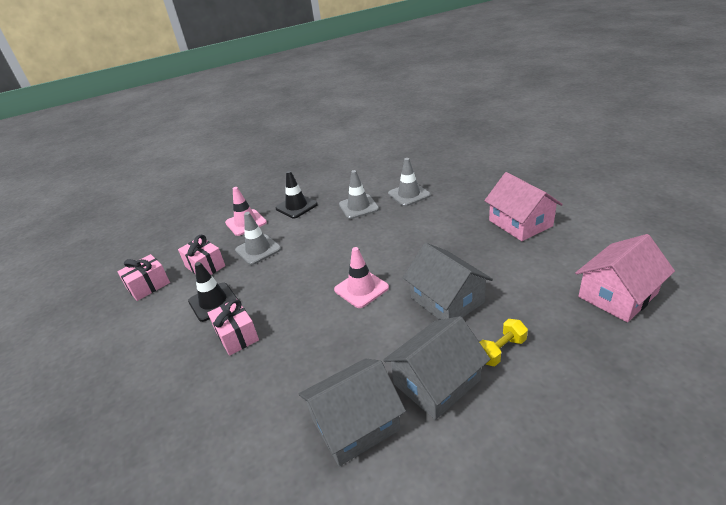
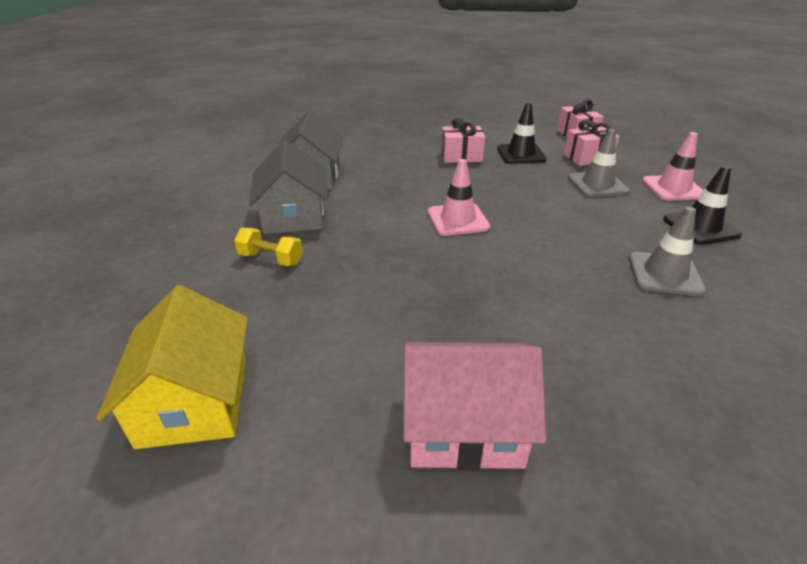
camera: 115 degrees right, 0 degrees up
grey traffic cone [388,158,431,207] -> none
grey house [403,243,493,320] -> none
yellow dumbbell [479,319,528,366] -> yellow dumbbell turned 60 degrees counterclockwise [234,228,303,266]
pink house [575,234,675,322] -> yellow house [97,285,248,449]

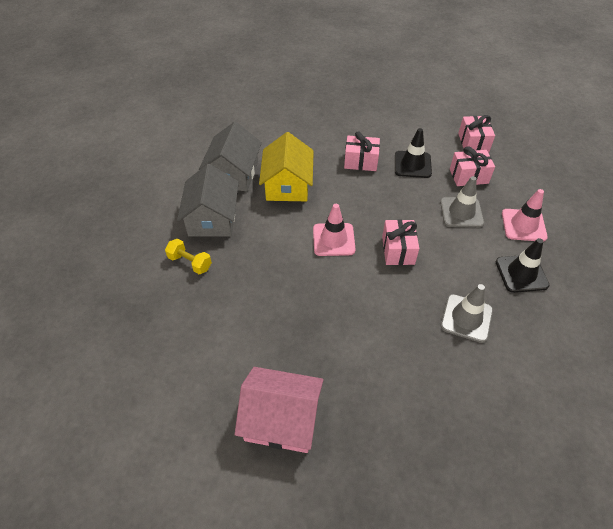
camera: 10 degrees right, 15 degrees up
yellow house [97,285,248,449] -> yellow house moved to [259,132,314,201]
none -> pink gift [382,219,419,265]

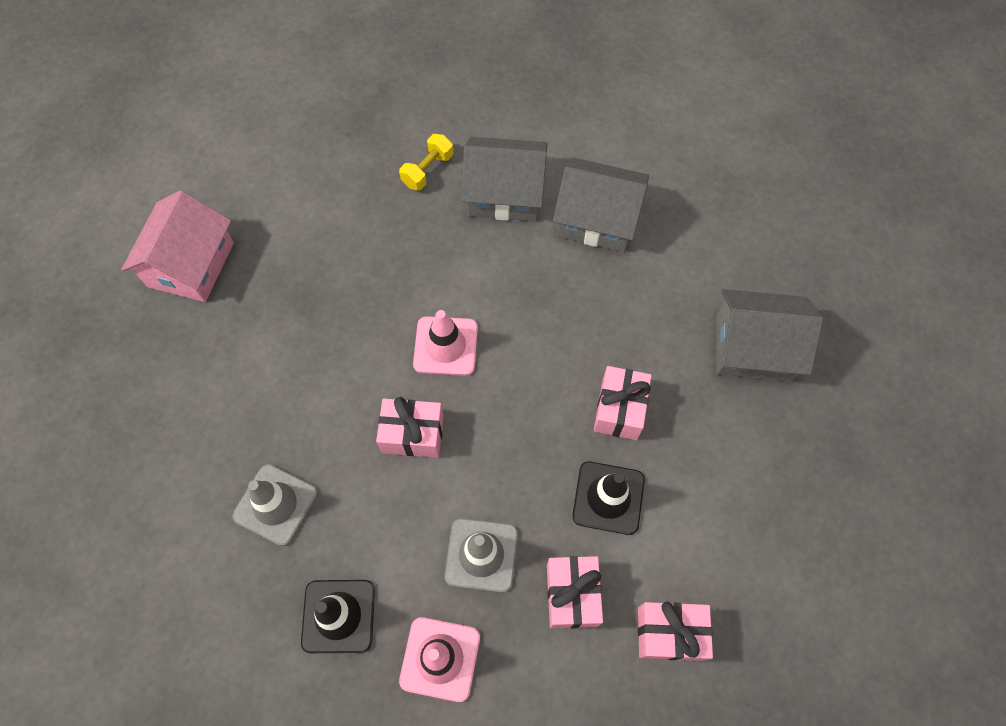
camera: 95 degrees right, 15 degrees up
yellow house [259,132,314,201] -> none
none -> grey house [716,289,823,382]

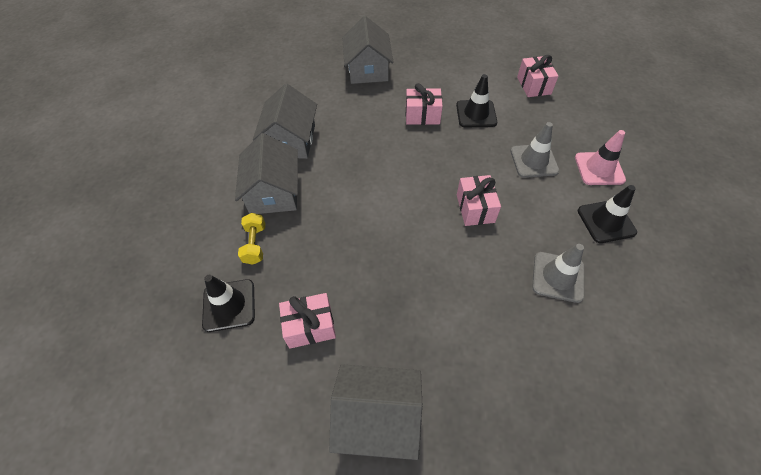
camera: 100 degrees left, 10 degrees down
pink house [121,190,234,302] -> grey house [329,364,422,460]
yellow dumbbell [399,134,453,190] -> yellow dumbbell turned 60 degrees clockwise [238,213,265,265]
pink traffic cone [413,310,478,376] -> none
pink gift [547,556,603,628] -> pink gift moved to [279,293,336,349]
none -> black traffic cone [202,275,255,332]

